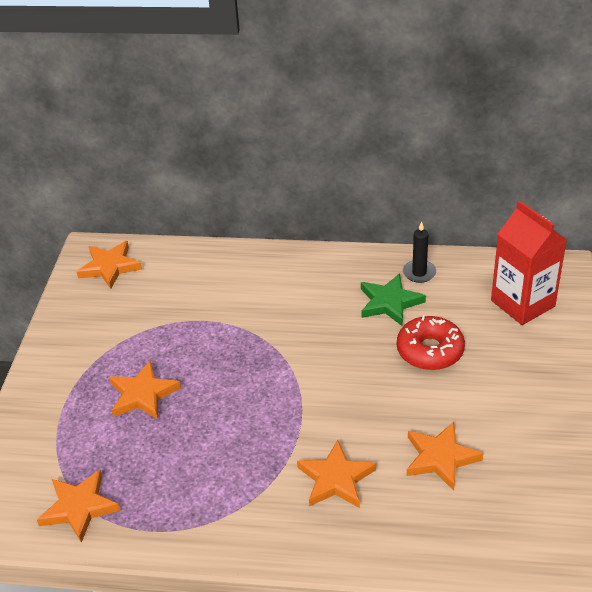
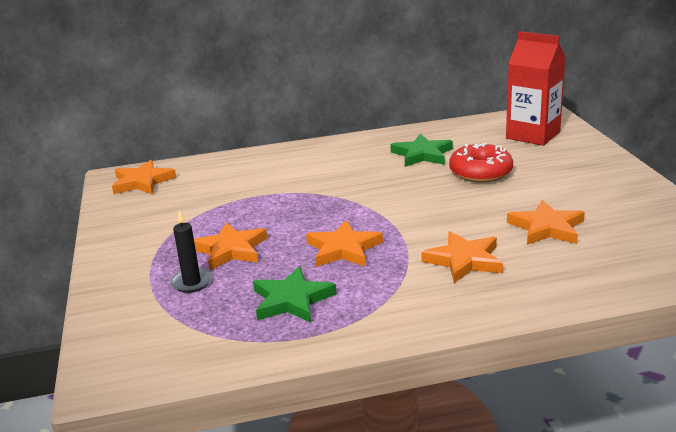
camera: 20 degrees left, 15 degrees down
orange star [37,470,121,543] -> orange star moved to [306,220,383,267]
black candle [403,221,436,283] -> black candle moved to [171,210,212,293]
none -> green star [253,266,337,323]

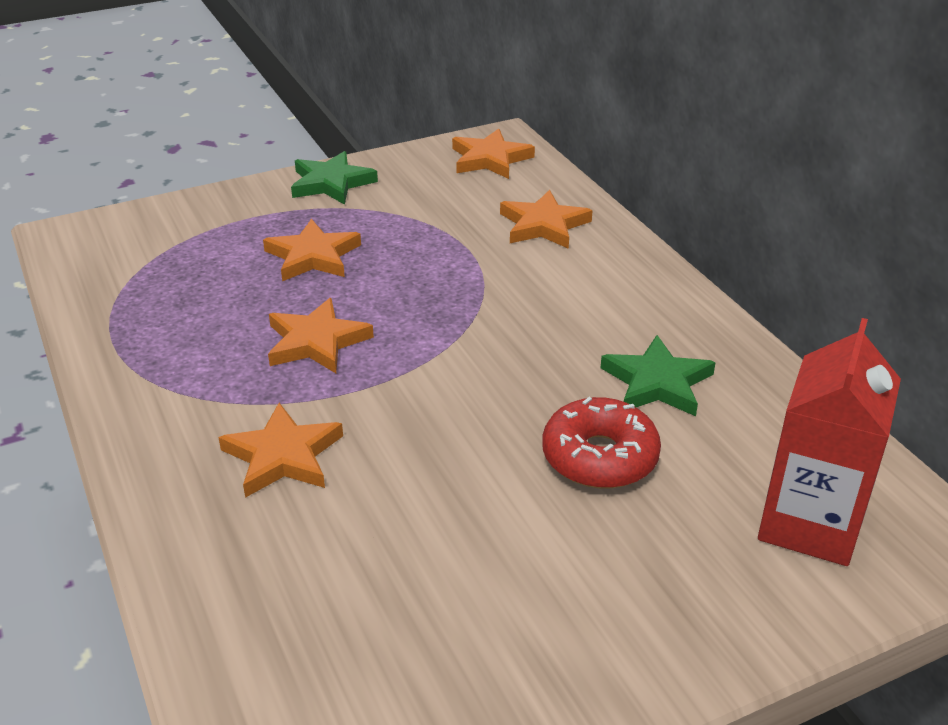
camera: 75 degrees right, 10 degrees up
black candle [171,210,212,293] -> none
green star [253,266,337,323] -> green star moved to [291,151,378,205]
orange star [507,200,585,245] -> orange star moved to [500,190,593,249]

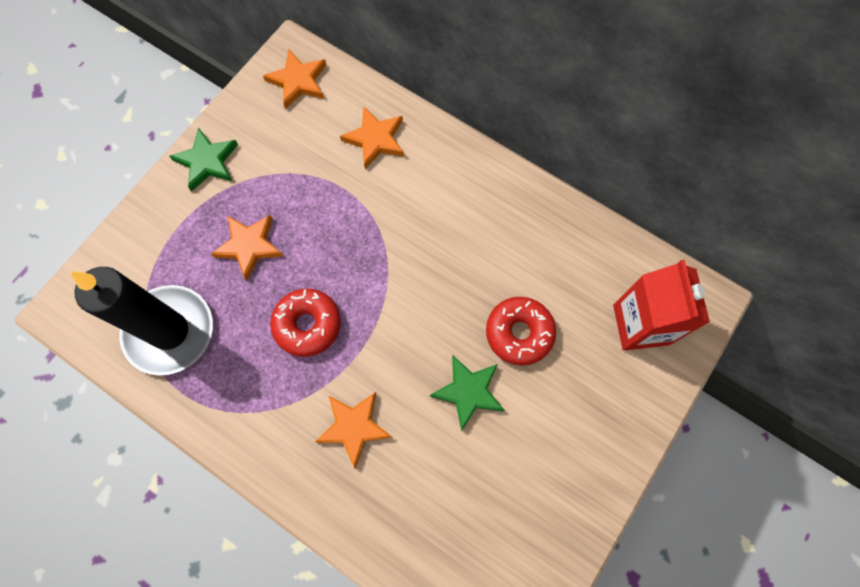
camera: 30 degrees left, 35 degrees up
orange star [268,298,374,373] -> red donut [270,289,341,357]
green star [601,335,716,416] -> green star moved to [430,355,505,431]
none -> black candle [70,267,213,376]

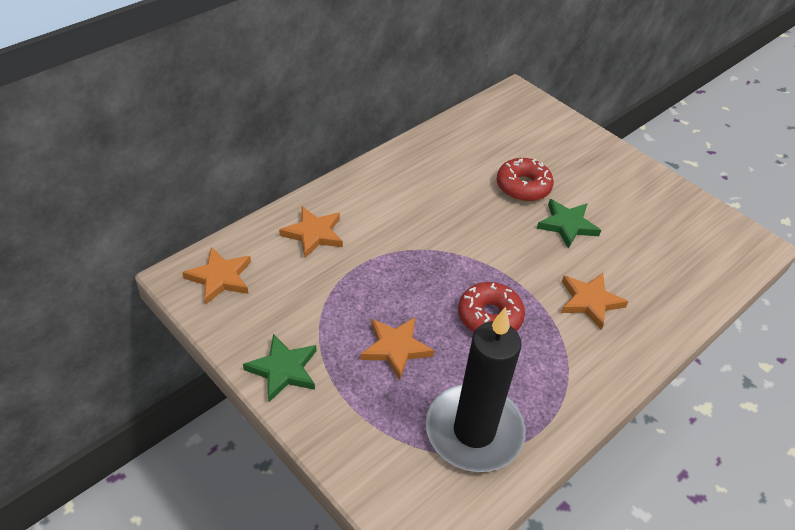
camera: 80 degrees left, 25 degrees down
red carton [613,260,710,351] -> none

